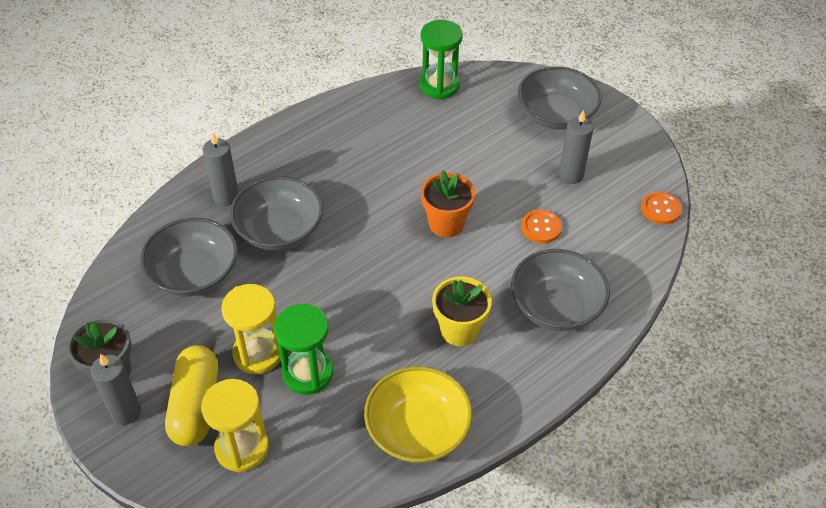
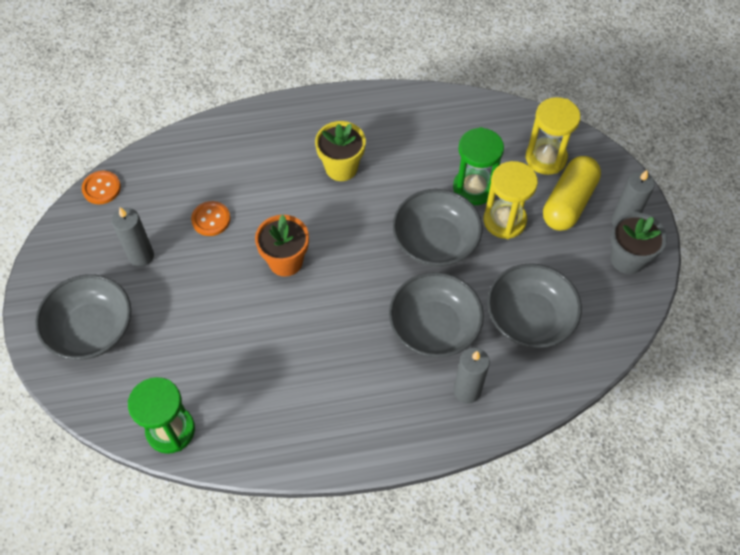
camera: 150 degrees left, 10 degrees up
yellow bowl [364,366,473,463] -> none
grey bowl [511,249,610,331] -> grey bowl moved to [393,189,482,267]

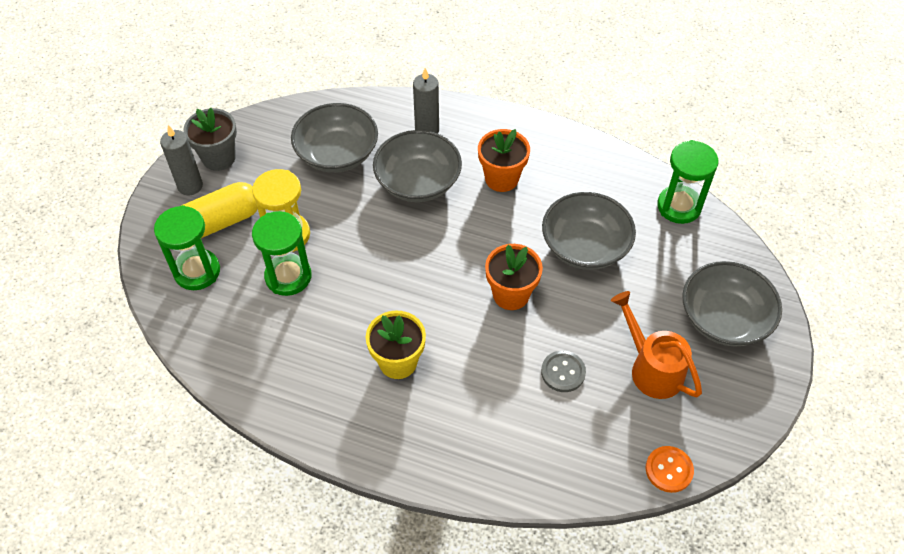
camera: 150 degrees left, 5 degrees down
grey candle [111,207,154,267] -> orange watering can [611,291,702,399]
orange button [191,201,230,236] -> grey button [541,351,586,392]
grey bowl [393,189,482,267] -> grey bowl moved to [542,192,636,270]
yellow hourglass [526,97,581,175] -> green hourglass [154,205,220,290]
none -> orange flower pot [478,129,530,192]

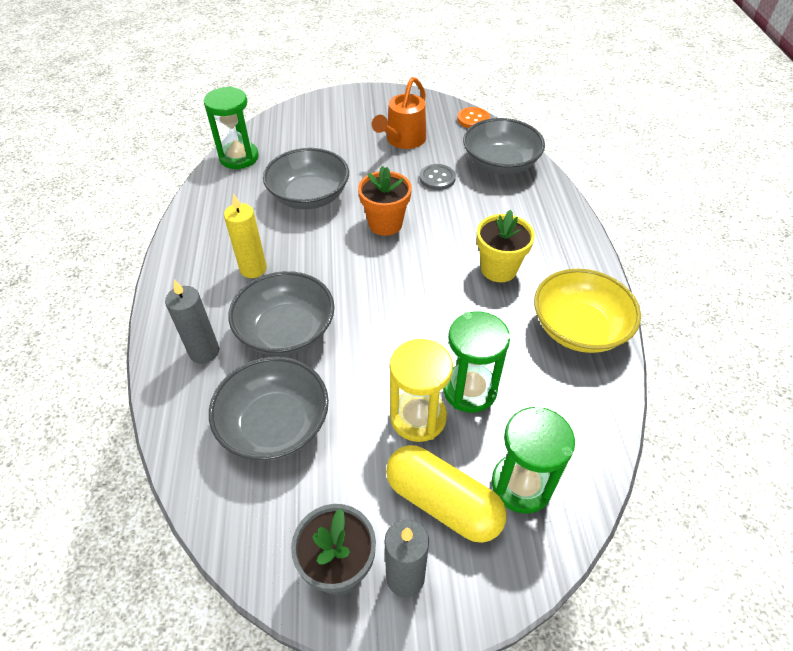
camera: 115 degrees left, 5 degrees down
orange flower pot [478,129,530,192] -> yellow candle [224,194,267,278]
grey bowl [682,261,782,347] -> grey bowl moved to [463,118,545,175]
none -> yellow bowl [534,269,641,353]

